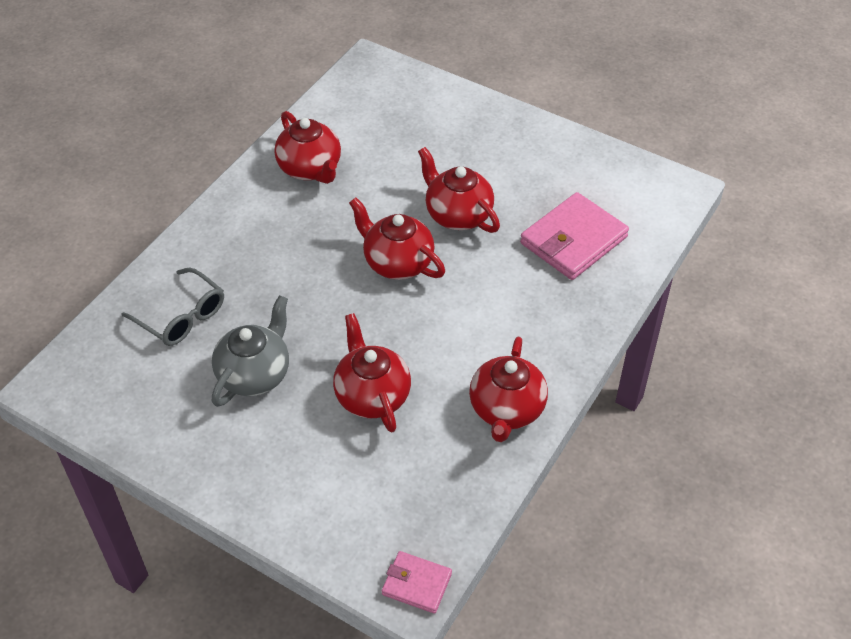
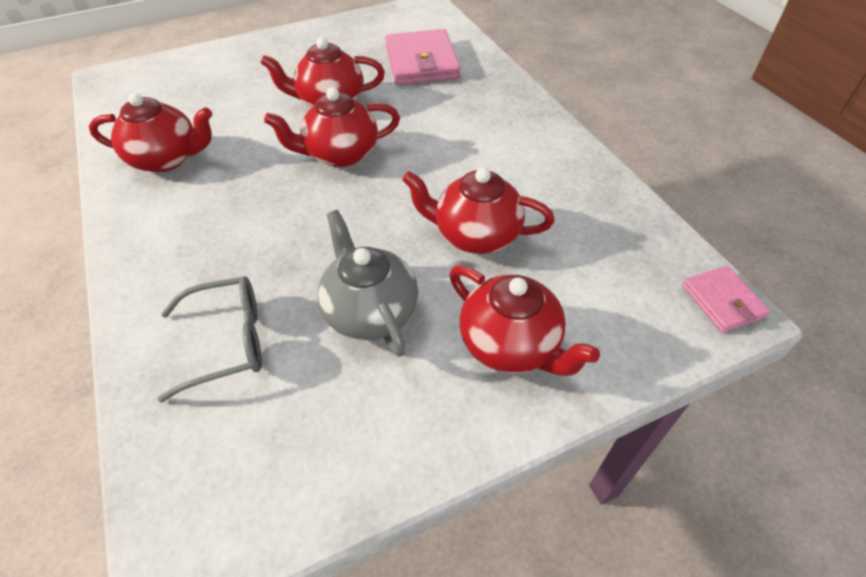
camera: 55 degrees left, 0 degrees up
pink wallet [382,551,452,614] -> pink wallet turned 75 degrees counterclockwise [682,266,770,332]
red teapot [469,337,548,442] -> red teapot moved to [449,265,600,376]

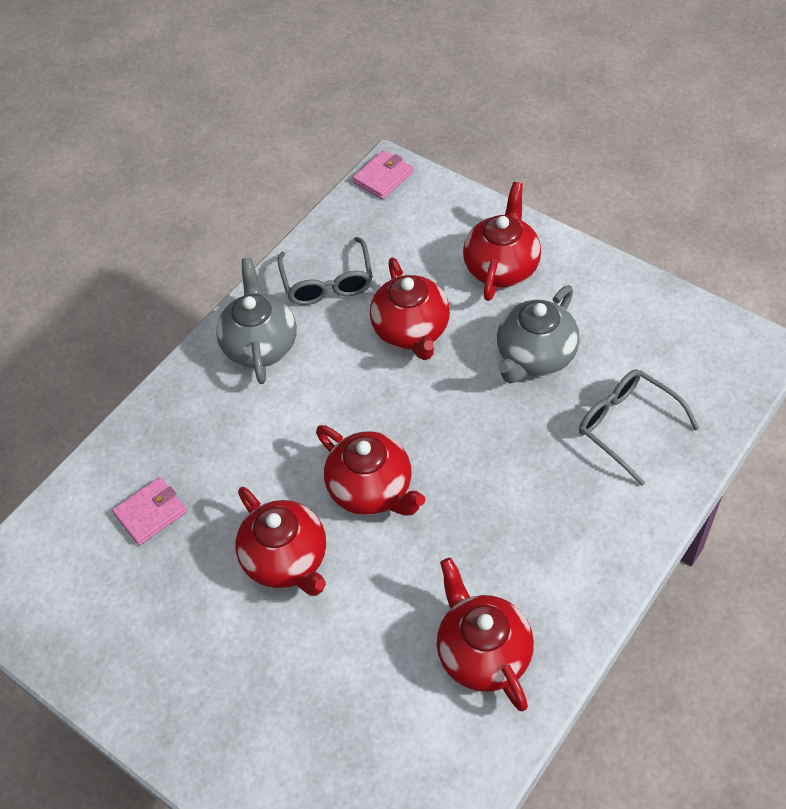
camera: 115 degrees left, 5 degrees up
pink wallet [385,29,461,85] -> pink wallet [112,477,187,545], size x0.54
none -> grey teapot [216,258,297,384]
none -> grey glasses [278,237,373,305]

